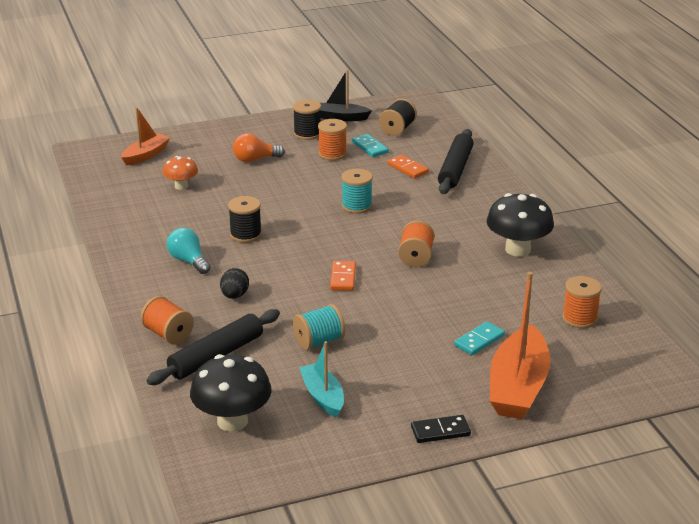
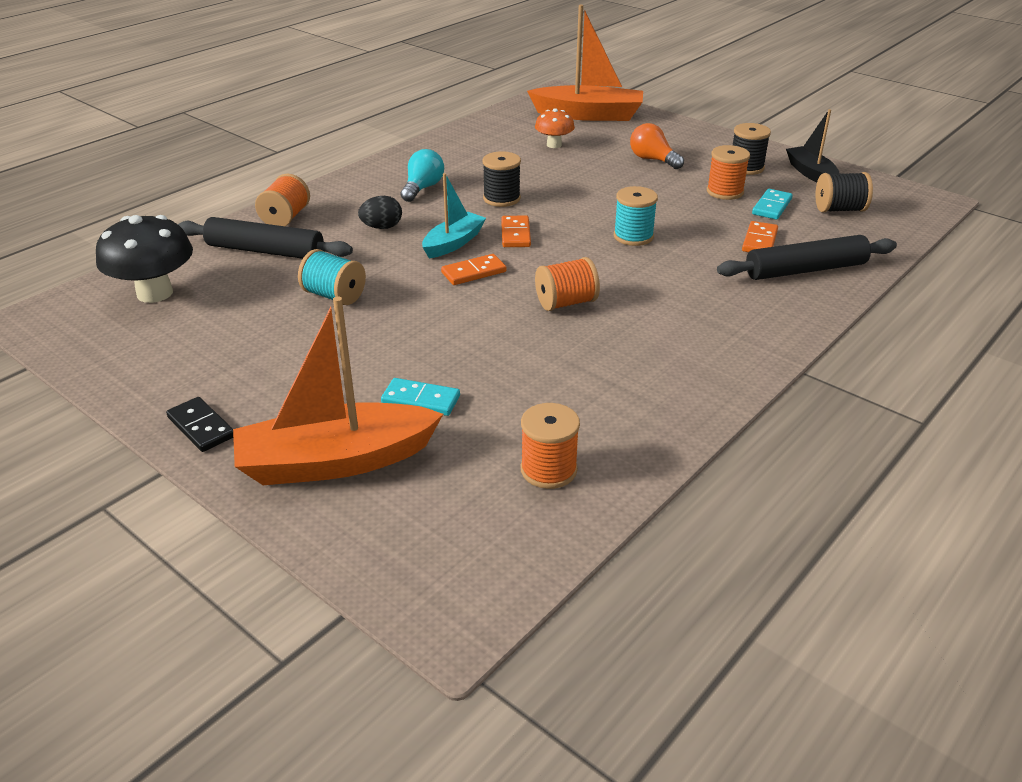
camera: 60 degrees right, 5 degrees up
orange boat [121,107,170,165] -> orange boat [527,5,643,121], size x1.74
turquoise boat [299,341,344,418] -> turquoise boat moved to [422,173,486,258]
black mushroom [487,193,554,257] -> none
none -> orange domino [501,216,531,247]

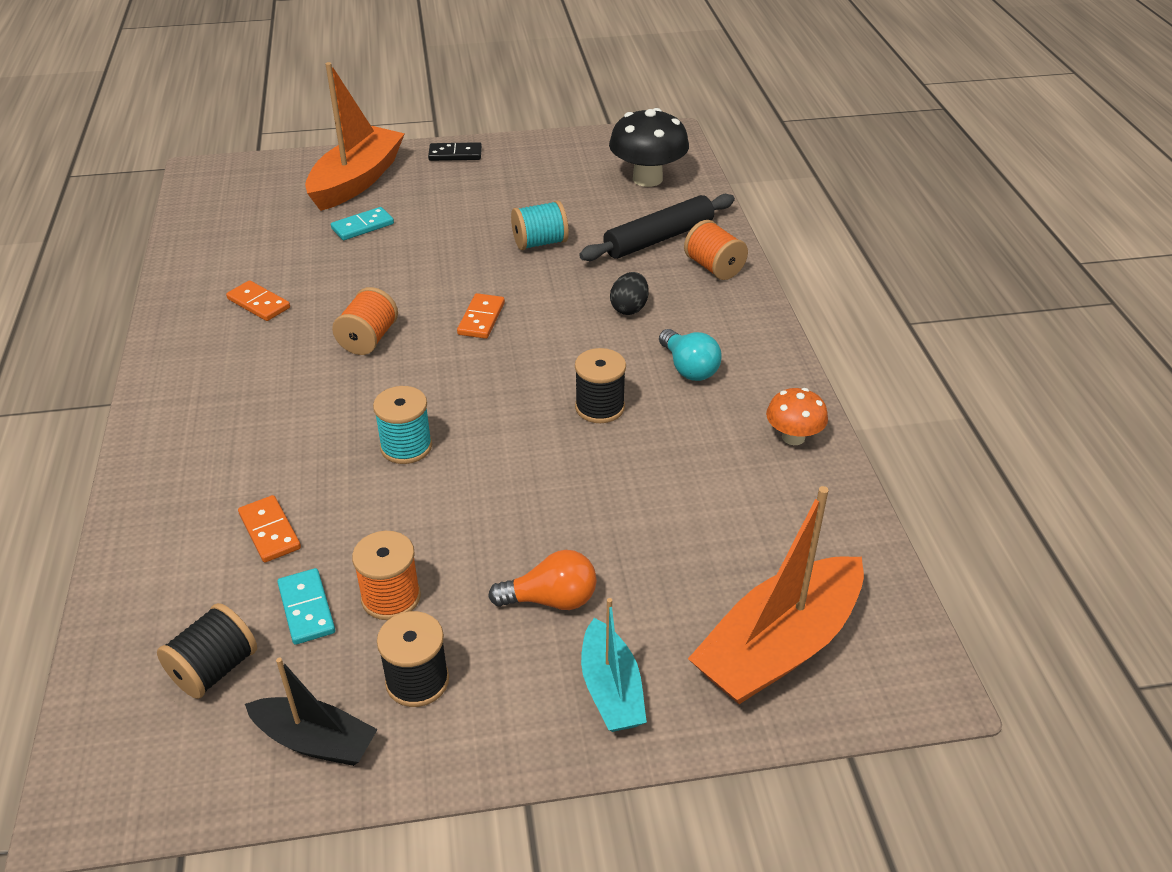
camera: 130 degrees right, 5 degrees up
turquoise boat [422,173,486,258] -> turquoise boat moved to [581,598,647,732]
orange domino [501,216,531,247] -> orange domino moved to [226,280,290,321]
orange spool [521,403,580,489] -> none
orange mushroom [535,108,575,148] -> orange mushroom moved to [766,388,828,445]
black rolling pin [717,235,897,280] -> none

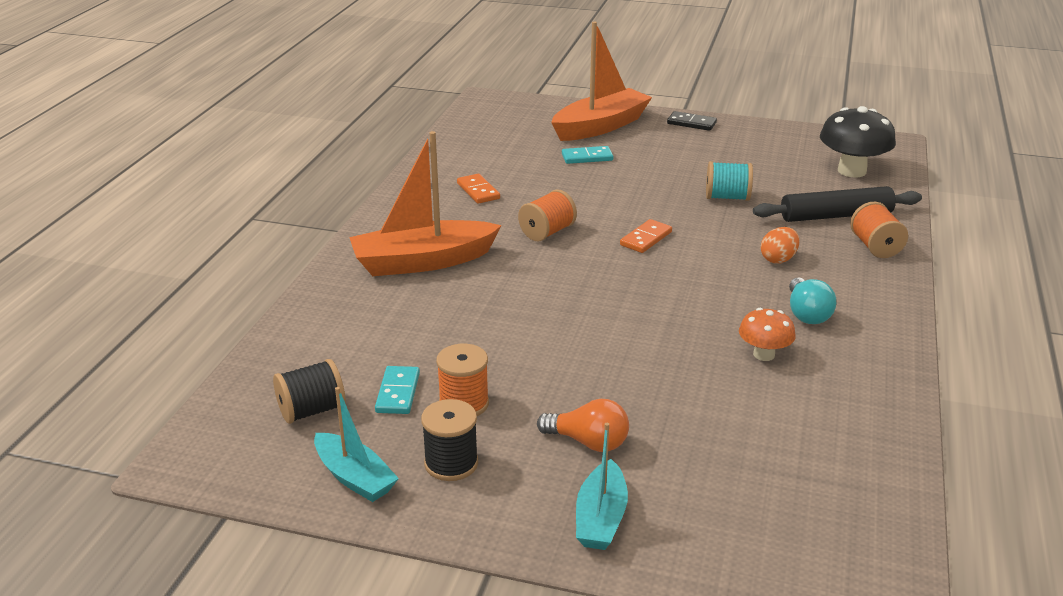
camera: 25 degrees right, 10 degrees down
orange domino [238,495,301,563] -> none
black boat [245,658,378,766] -> turquoise boat [314,387,399,502]
turquoise spool [373,386,432,464] -> none
black spool [575,348,626,423] -> none
black egg [610,272,649,315] -> orange egg [761,227,800,263]
orange boat [688,486,864,704] -> orange boat moved to [349,131,502,276]
orange mushroom [766,388,828,445] -> orange mushroom moved to [739,308,796,361]

